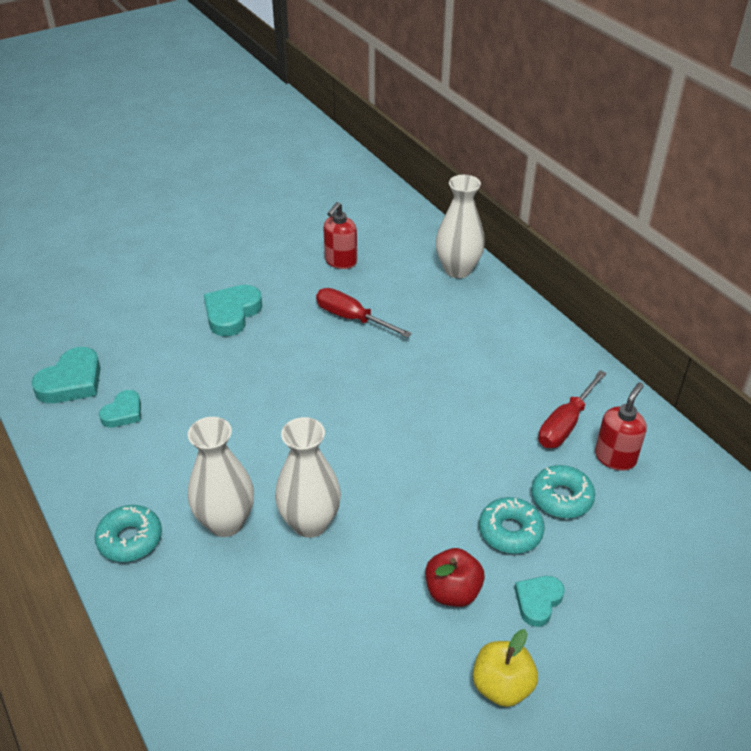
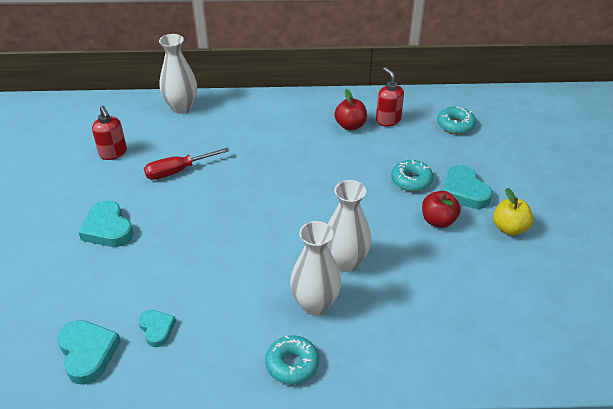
camera: 60 degrees left, 0 degrees up
turquoise heart [514,576,565,627] -> turquoise heart [444,165,492,209], size x1.61
turquoise donut [531,465,595,518] -> turquoise donut moved to [437,107,476,134]
red screwdriver [538,370,607,448] -> red apple [334,89,367,130]

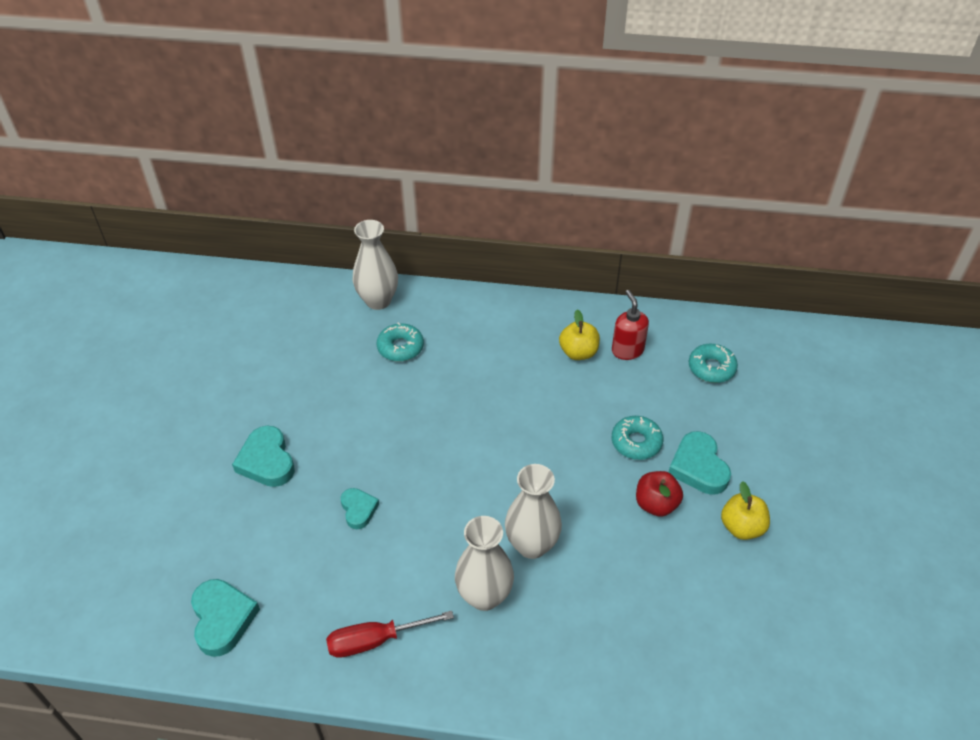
camera: 10 degrees right, 5 degrees up
red soap dispenser [92,106,127,160] -> none
turquoise heart [138,310,176,347] -> turquoise heart moved to [341,488,379,529]
red screwdriver [144,148,229,180] -> red screwdriver moved to [326,611,454,658]
turquoise donut [265,335,319,384] -> turquoise donut moved to [377,322,424,362]
red apple [334,89,367,130] -> yellow apple [559,309,600,360]

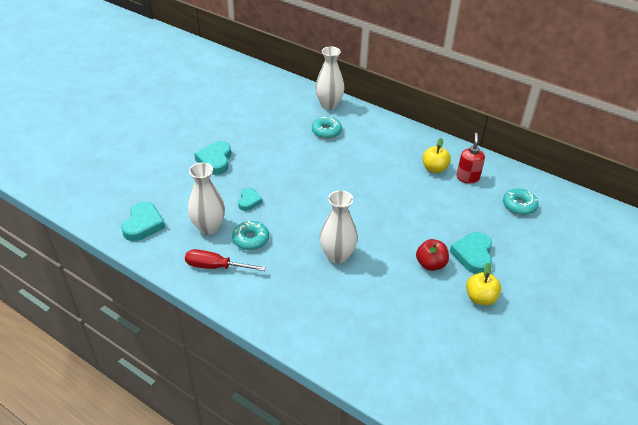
camera: 25 degrees right, 5 degrees down
white vase [455,516,514,611] -> white vase moved to [188,163,225,235]
turquoise donut [612,416,663,460] -> turquoise donut moved to [232,221,269,250]

